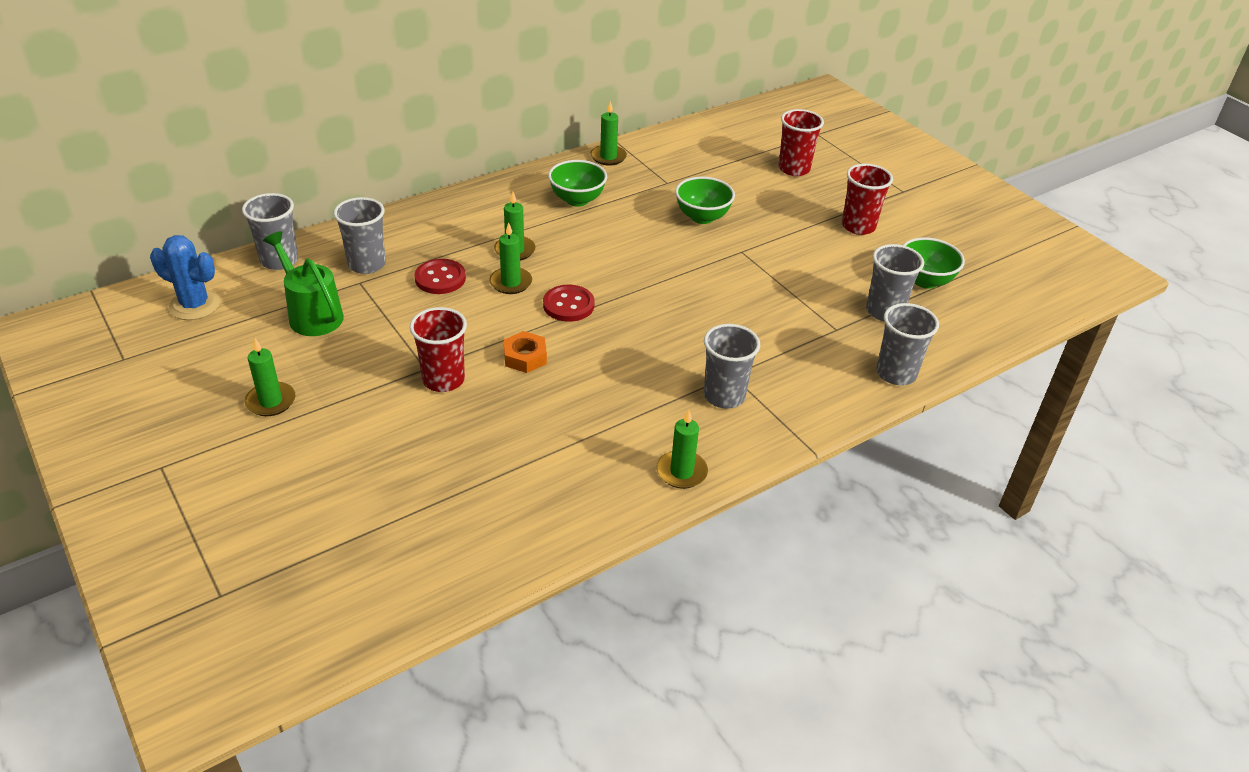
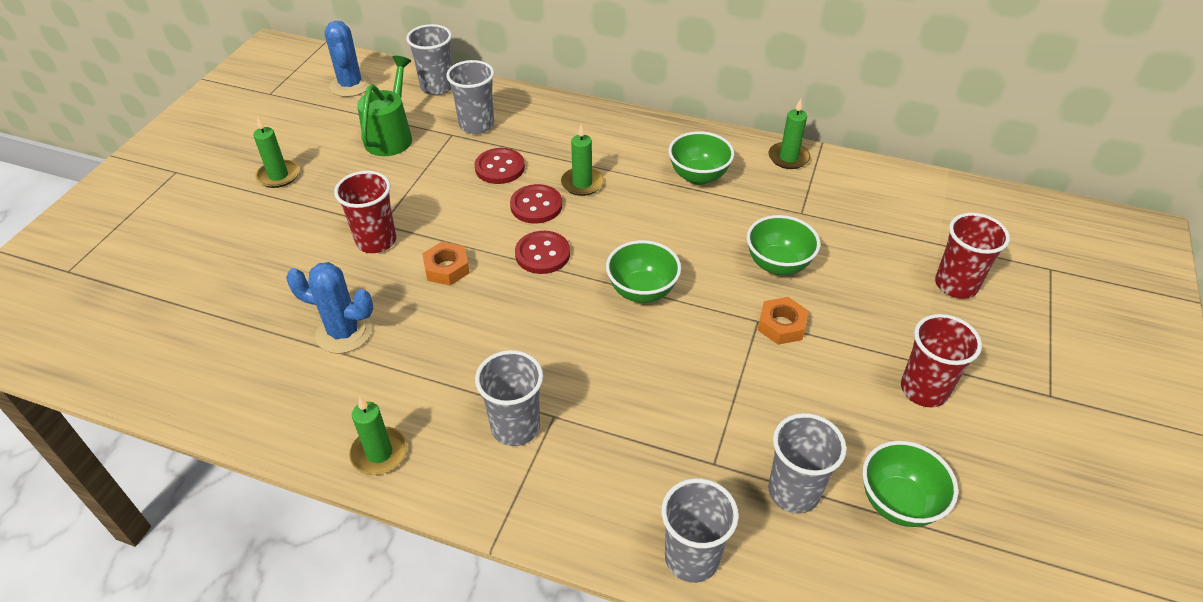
camera: 55 degrees right, 5 degrees up
green candle [489,222,532,294] -> red button [510,184,562,223]
none -> blue cactus [286,262,373,354]
none -> green bowl [606,240,681,303]
none -> orange nut [758,297,809,345]

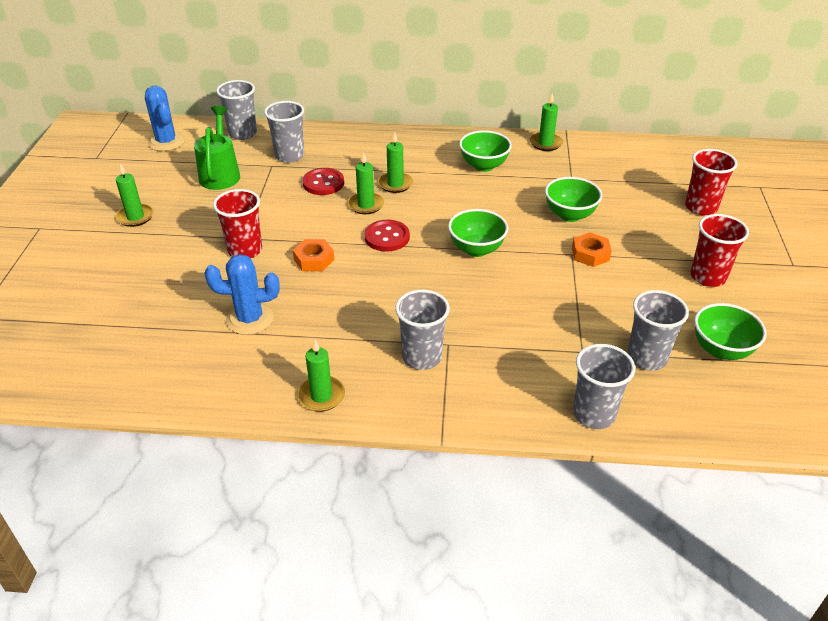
camera: 15 degrees left, 5 degrees down
red button [510,184,562,223] -> green candle [348,152,384,214]

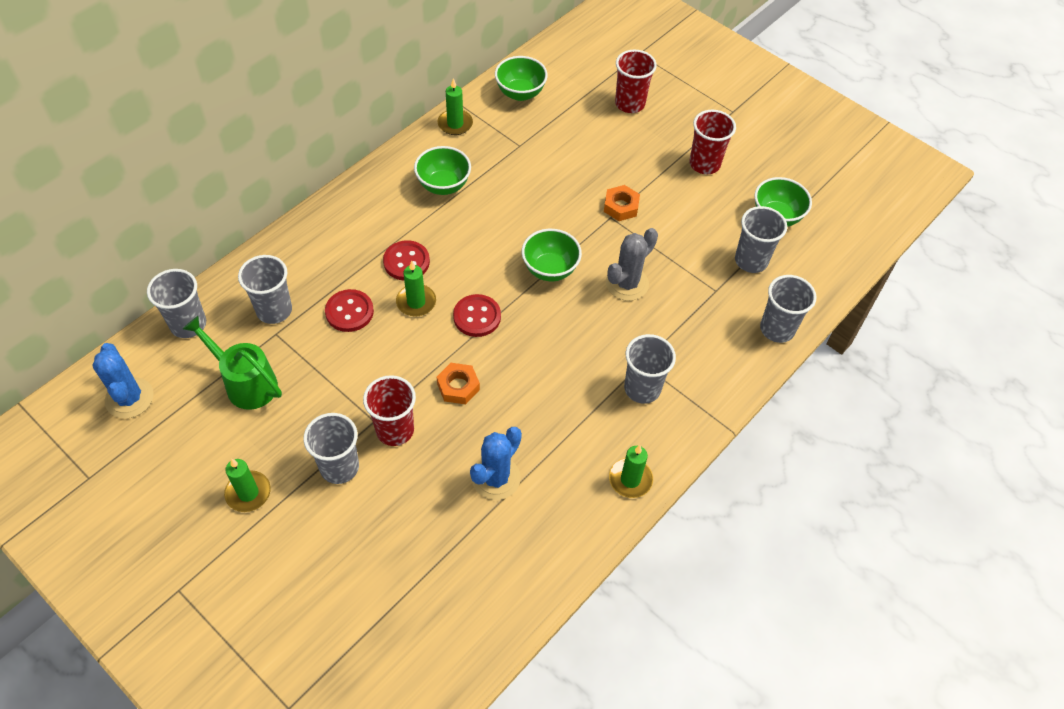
camera: 55 degrees left, 15 degrees up
blue cactus [145,86,185,151] -> blue cactus turned 60 degrees clockwise [92,343,154,418]
green candle [378,132,413,193] -> red button [383,240,430,281]
green bowl [545,177,602,222] -> green bowl moved to [495,56,548,101]
none -> grey cup [303,413,359,484]
none -> grey cactus [606,228,658,301]

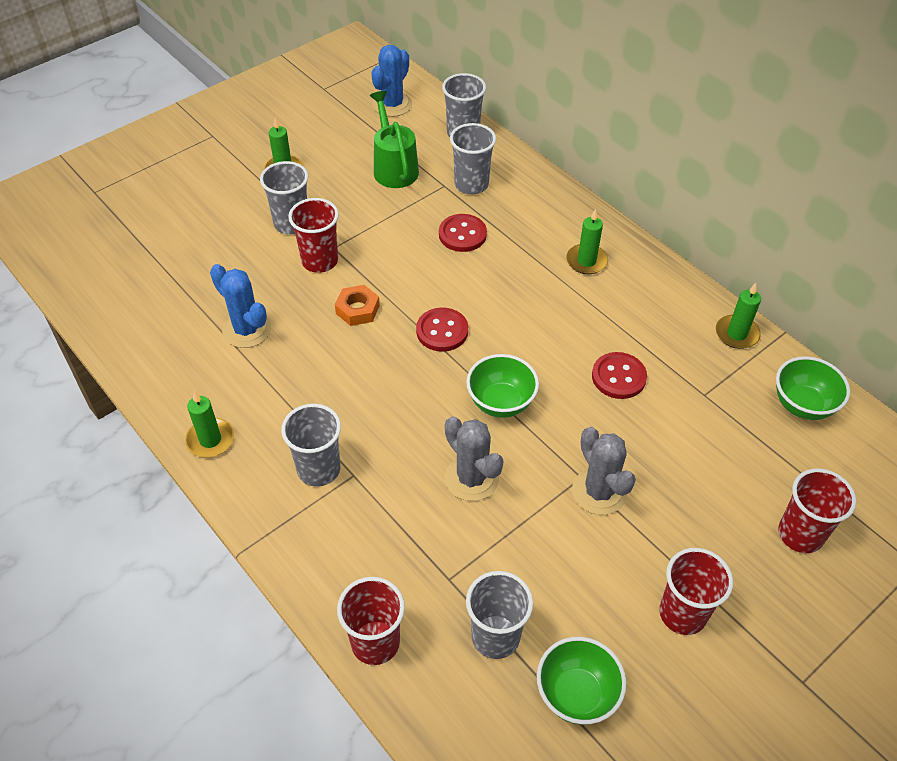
camera: 100 degrees right, 5 degrees down
blue cactus [92,343,154,418] -> blue cactus turned 45 degrees counterclockwise [371,45,412,117]
green watering can [183,316,282,410] -> green watering can turned 60 degrees counterclockwise [370,91,419,188]
red button [383,240,430,281] -> red button moved to [592,352,647,399]
green candle [396,261,436,317] -> green candle moved to [566,209,608,274]
green bowl [414,146,471,195] -> none
orange nut [604,185,640,221] -> grey cactus [572,427,636,515]
grey cup [760,275,816,343] -> red cup [337,577,405,665]

